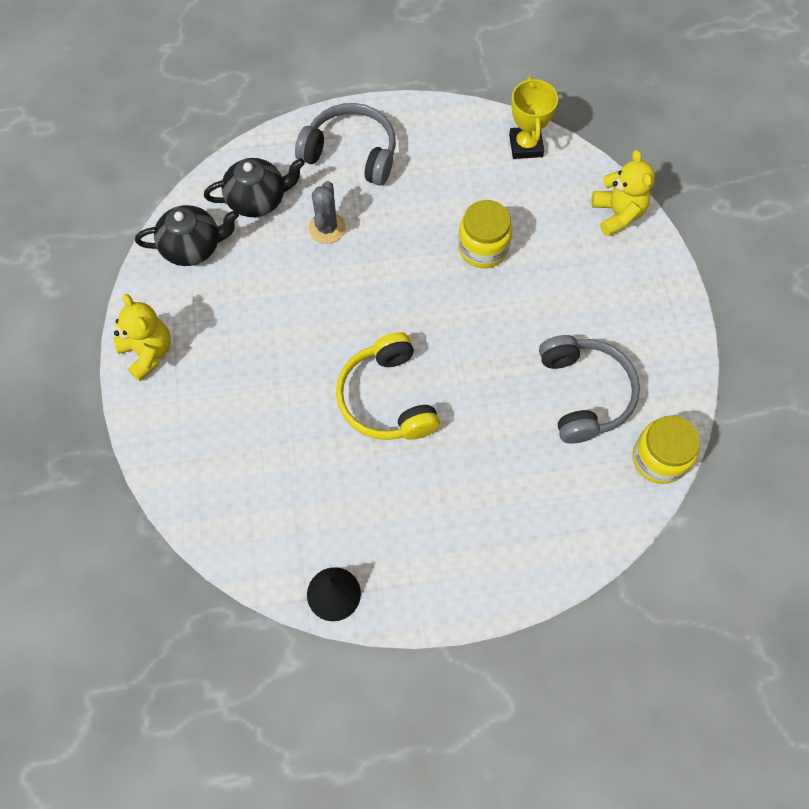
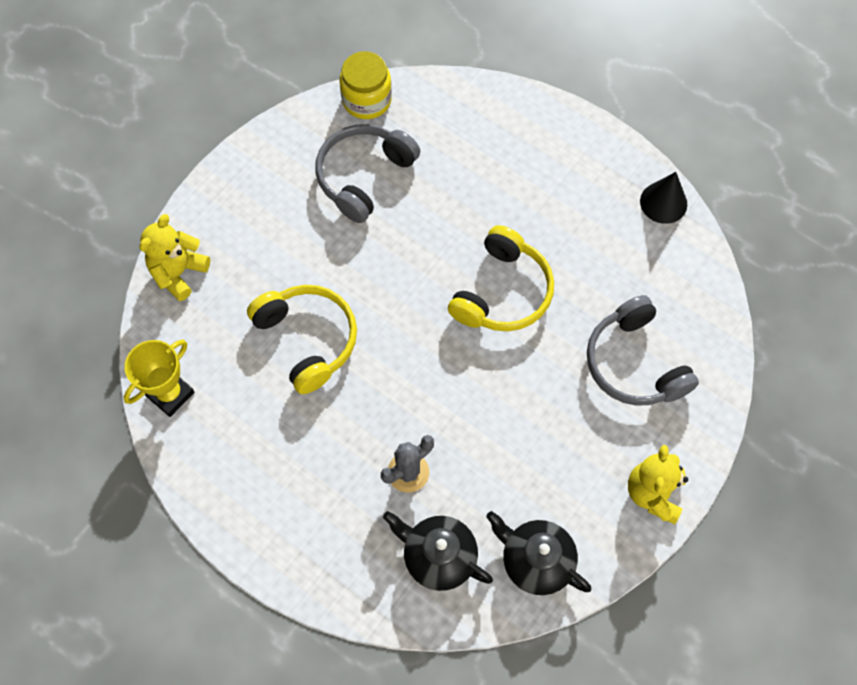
camera: 135 degrees left, 0 degrees up
grey headphones [295,103,396,186] -> grey headphones moved to [587,295,699,406]
yellow jar [458,200,513,268] -> yellow headphones [247,285,357,394]

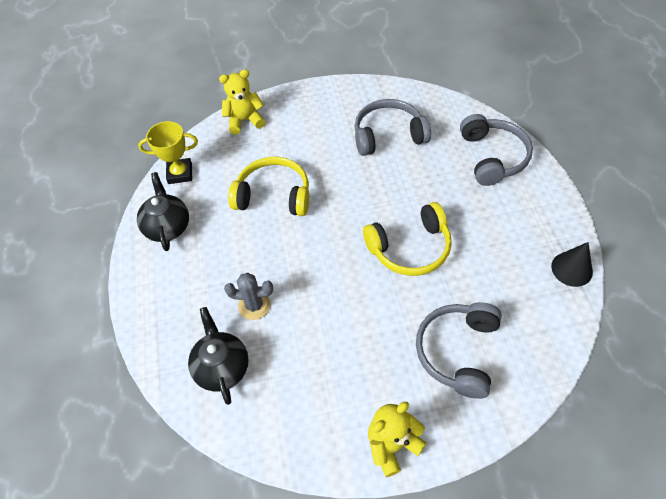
camera: 45 degrees right, 10 degrees down
yellow headphones [247,285,357,394] -> yellow headphones turned 90 degrees counterclockwise [228,157,309,216]
yellow jar [339,51,392,119] -> none
black teapot [486,511,591,595] -> black teapot moved to [137,172,189,251]
none -> grey headphones [460,114,533,186]

